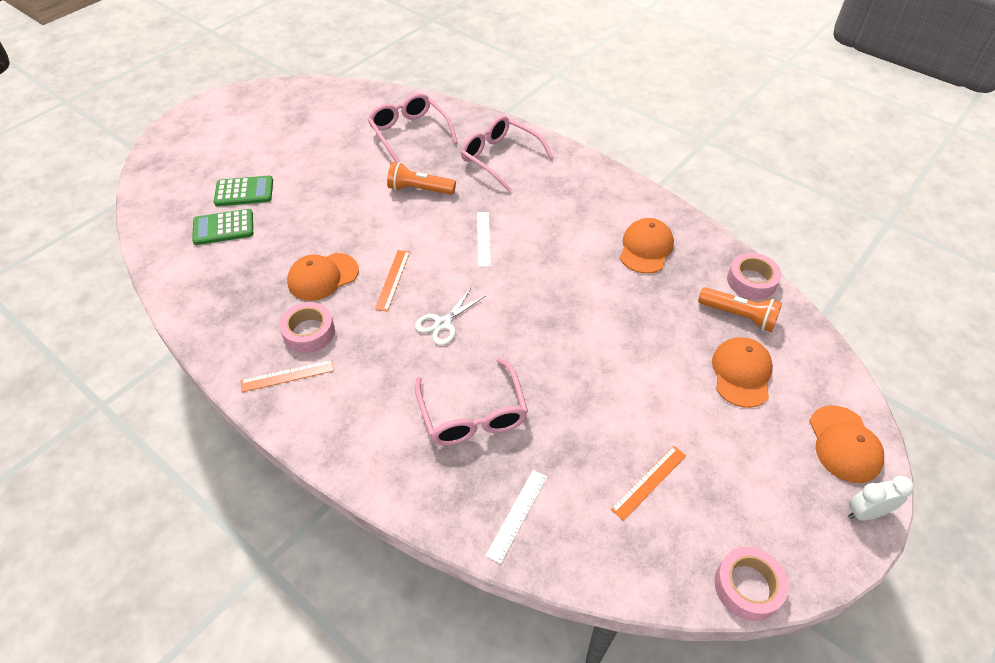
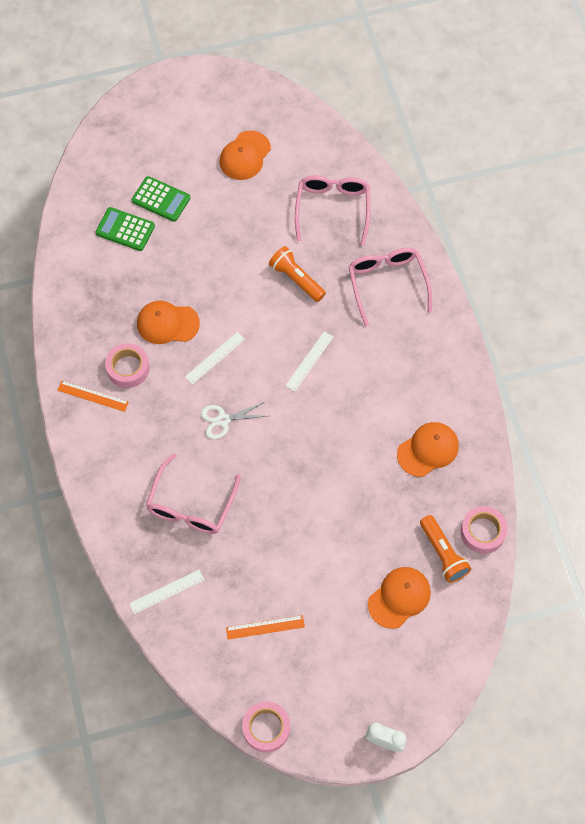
camera: 35 degrees right, 15 degrees up
orange ruler [375,250,410,311] -> white ruler [185,332,245,384]
orange cap [809,405,884,483] -> orange cap moved to [220,131,271,180]

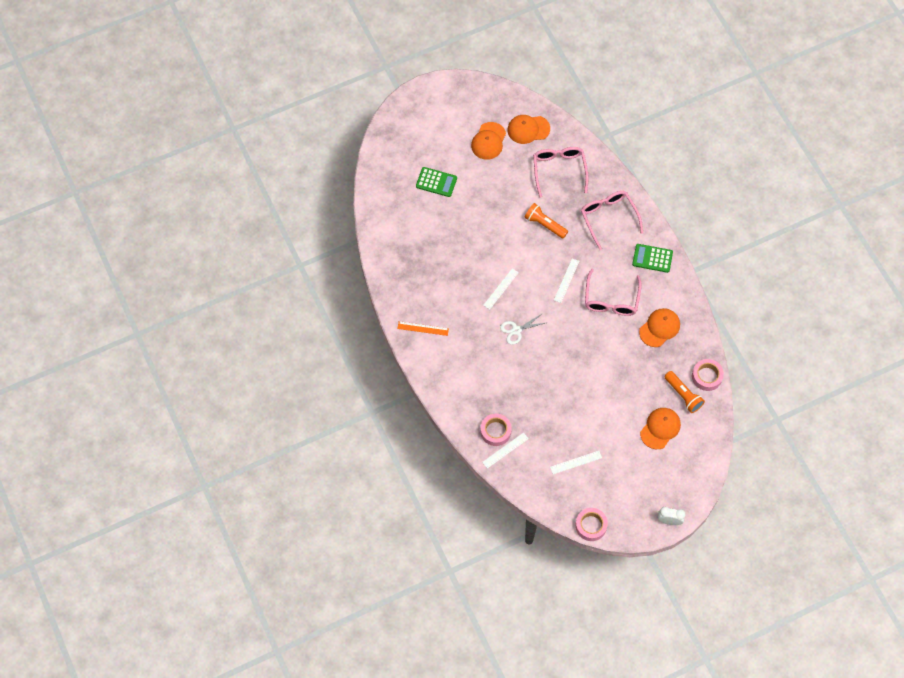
camera: 10 degrees left, 0 degrees up
green calculator [95,207,155,251] -> green calculator moved to [632,244,673,273]
pink tape [105,343,150,388] -> pink tape moved to [480,413,512,446]
orange cap [137,301,200,344] -> orange cap moved to [508,115,550,144]
pink glasses [146,453,241,534] -> pink glasses moved to [585,269,642,316]
orange ruler [226,615,305,640] -> white ruler [550,451,602,474]

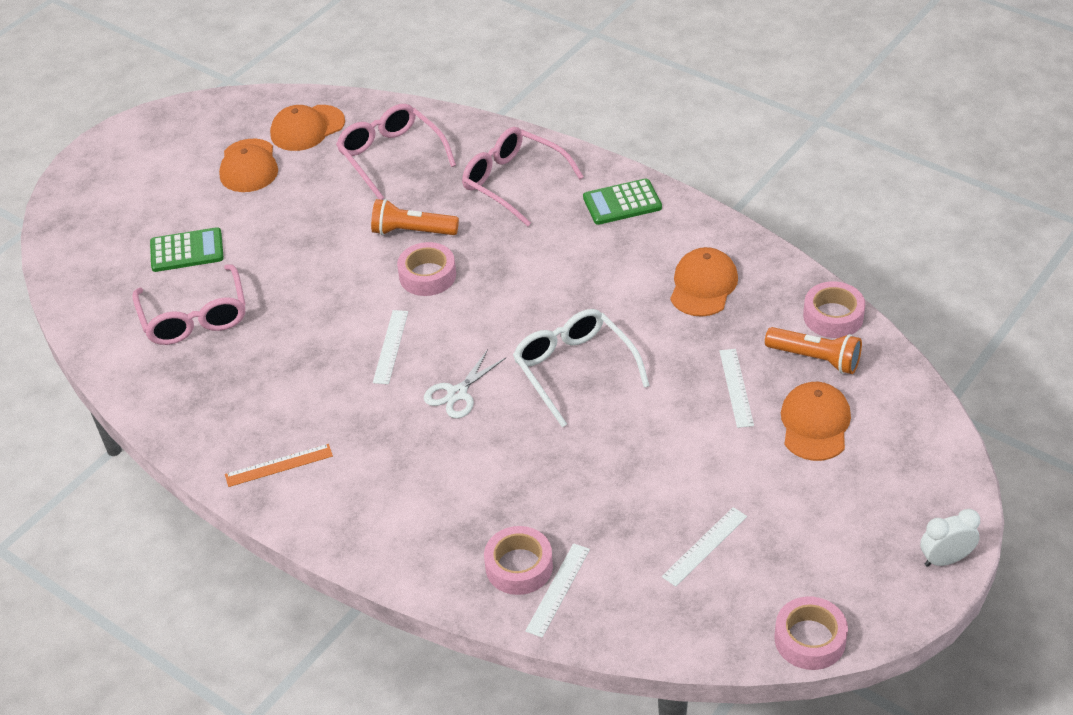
camera: 25 degrees left, 20 degrees down
white ruler [554,258,579,303] -> white ruler moved to [720,349,754,428]
pink glasses [585,269,642,316] -> pink glasses moved to [133,264,246,345]
none -> pink tape [397,242,456,296]
none -> white glasses [513,309,650,427]

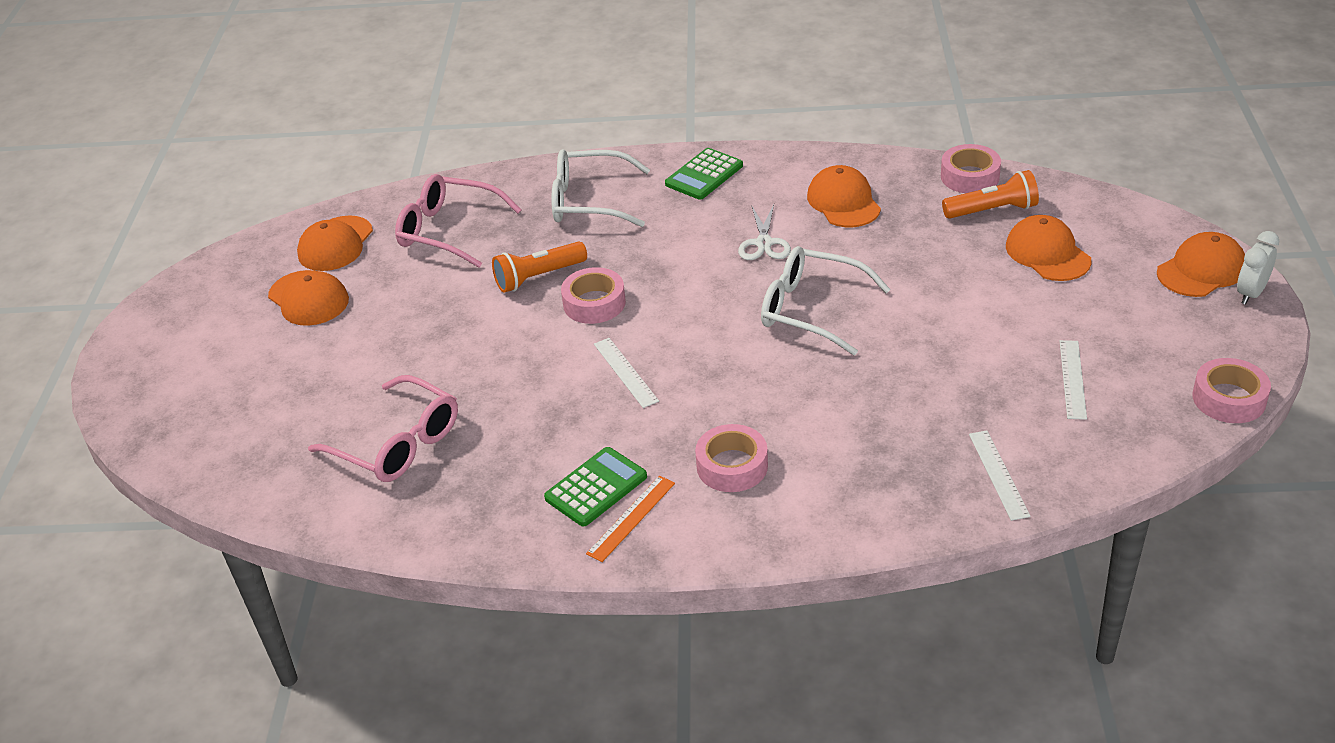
camera: 35 degrees left, 5 degrees down
green calculator [150,227,224,272] -> green calculator moved to [544,447,647,526]
white scissors [424,349,506,419] -> white scissors moved to [738,204,791,260]
pink glasses [462,127,584,226] -> white glasses [551,149,650,227]
pink tape [484,526,553,595] -> pink tape moved to [695,424,768,492]
white ruler [720,349,754,428] -> none
none -> orange cap [1157,232,1245,297]

